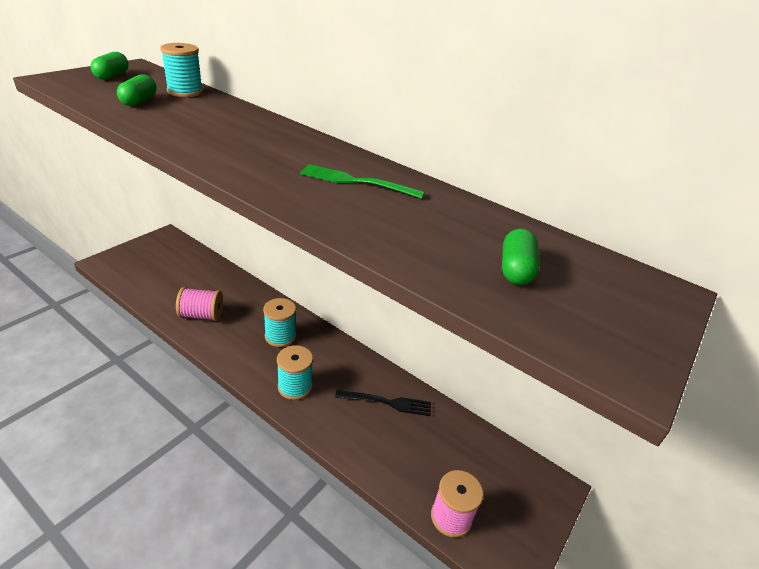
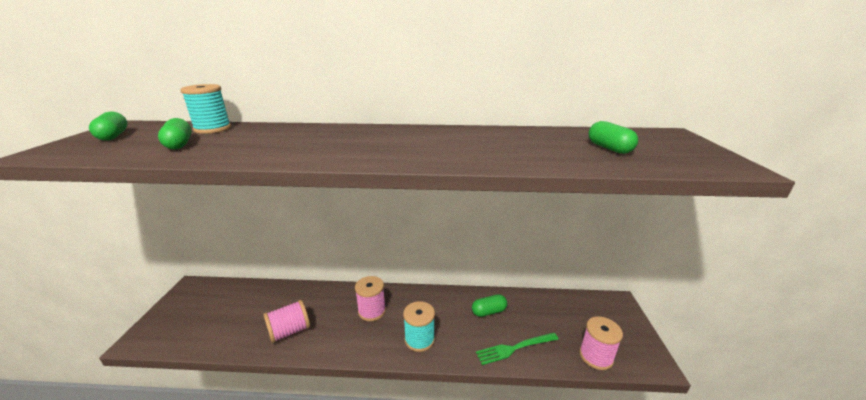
camera: 30 degrees left, 10 degrees down
turquoise spool [263,298,296,347] -> pink spool [355,276,386,321]
green fork [300,164,425,199] -> green fork moved to [476,333,559,365]
black fork [335,390,431,416] -> green capsule [472,294,507,317]

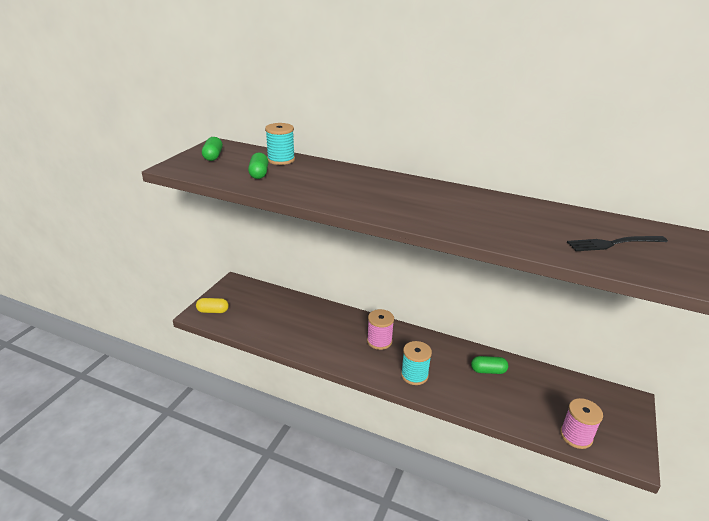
camera: 20 degrees right, 5 degrees up
pink spool [263,300,310,343] -> none
green fork [476,333,559,365] -> none
green capsule [588,121,638,154] -> black fork [567,236,668,251]
none -> yellow capsule [196,298,229,313]

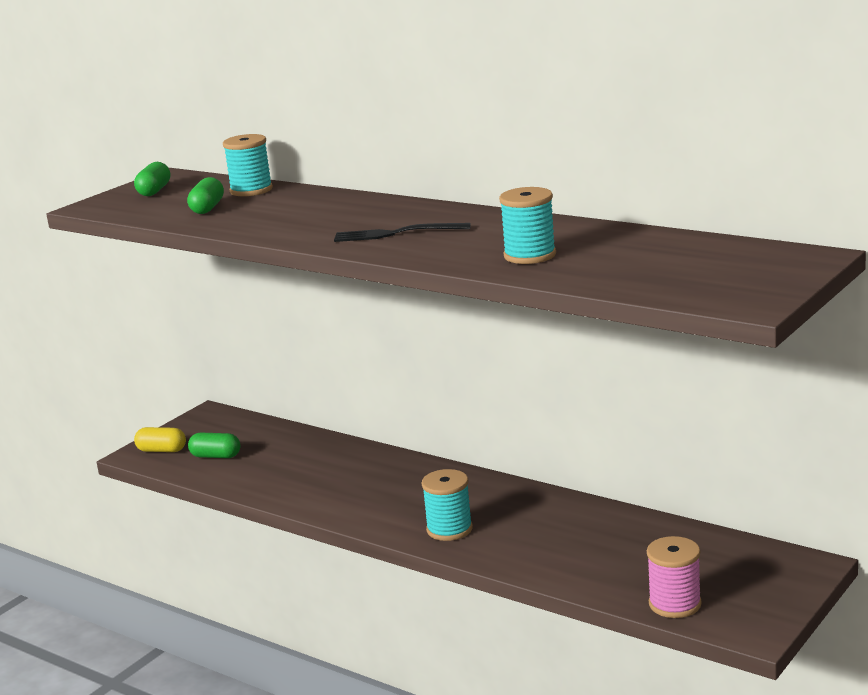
camera: 15 degrees right, 10 degrees down
pink spool [367,309,394,350] -> none
green capsule [471,356,508,374] -> green capsule moved to [188,433,240,458]
black fork [567,236,668,251] -> black fork moved to [334,223,470,242]
none -> turquoise spool [499,187,556,264]

